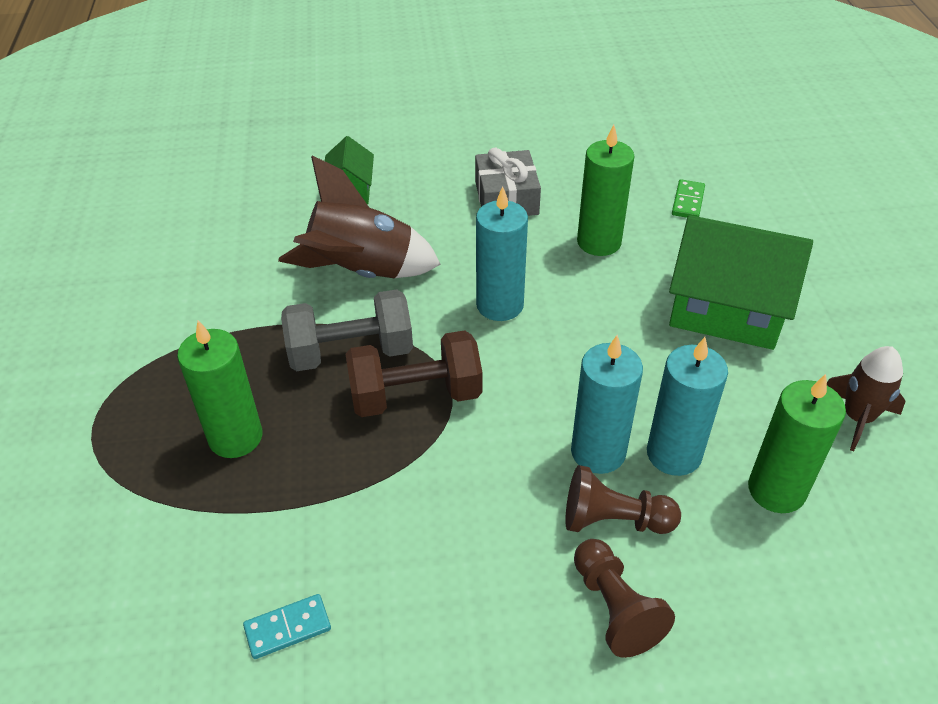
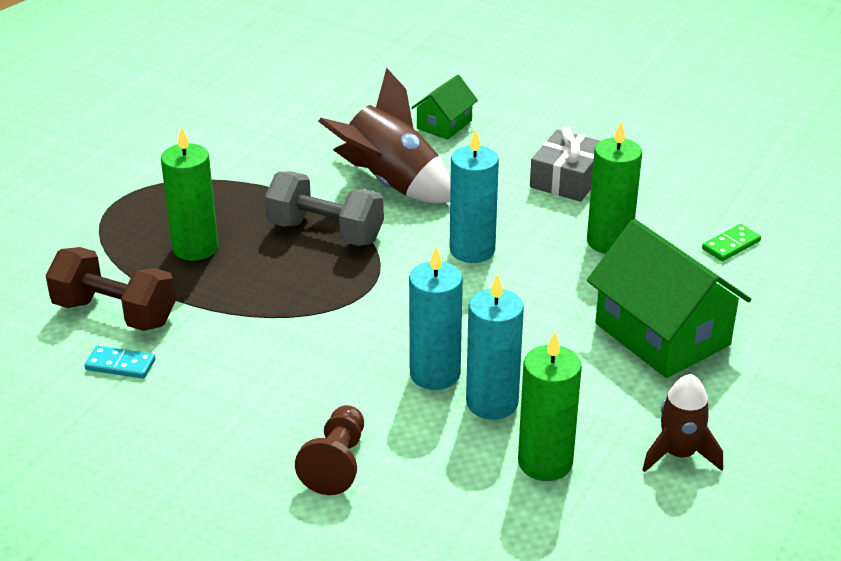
camera: 35 degrees right, 10 degrees down
brown dumbbell [346,330,482,417] -> brown dumbbell moved to [46,247,176,331]
brown pawn [565,465,681,534] -> none

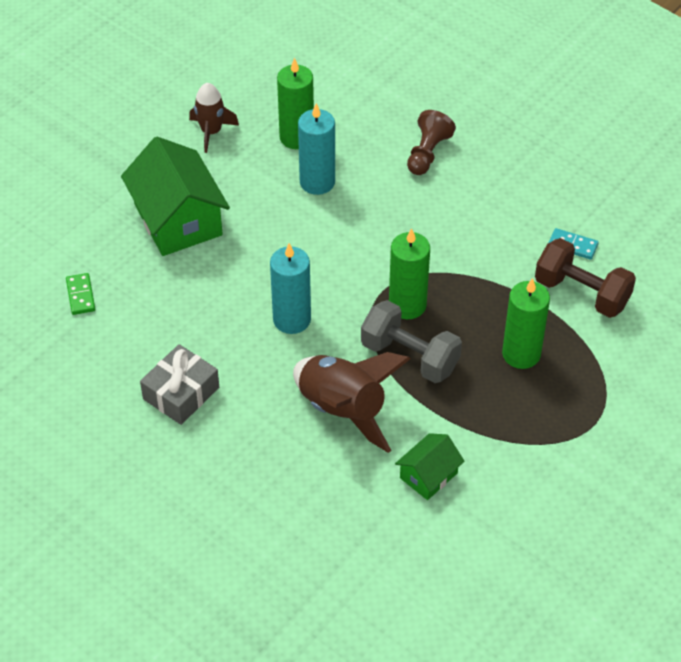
camera: 170 degrees left, 15 degrees up
turquoise candle [409,247,463,390] -> none
green house [411,75,478,140] -> green house moved to [395,433,464,500]
green candle [587,121,642,254] -> green candle moved to [389,228,430,319]
green domino [702,224,761,261] -> green domino turned 75 degrees counterclockwise [66,273,95,315]

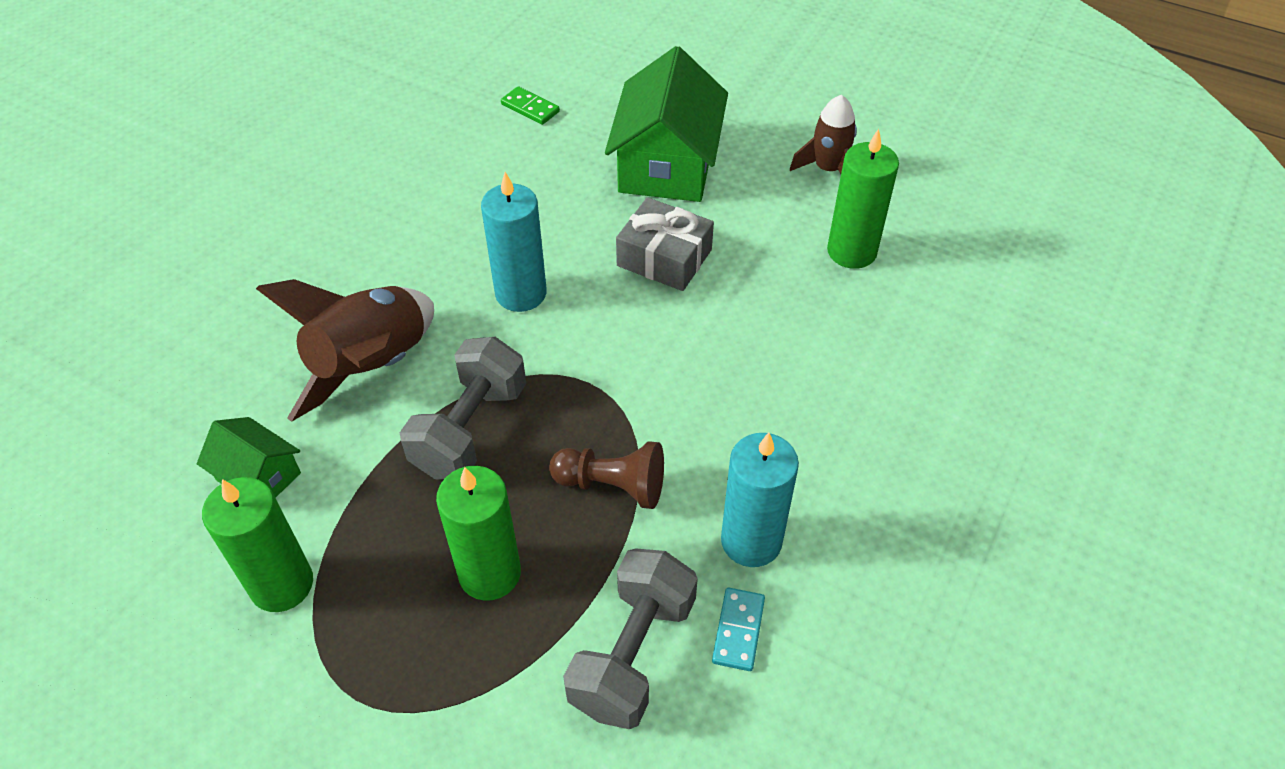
camera: 80 degrees right, 0 degrees up
green domino [66,273,95,315] -> green domino turned 60 degrees clockwise [501,86,560,125]
green house [121,137,230,256] -> green house turned 45 degrees counterclockwise [605,46,728,202]
grey gift [140,344,219,425] -> grey gift moved to [616,197,714,291]
turquoise candle [298,103,335,195] -> turquoise candle moved to [721,432,799,567]
green candle [389,228,430,319] -> green candle moved to [202,477,313,612]
brown pawn [407,110,456,175] -> brown pawn moved to [549,441,664,509]
brown dumbbell [535,238,636,318] -> grey dumbbell [563,548,698,729]

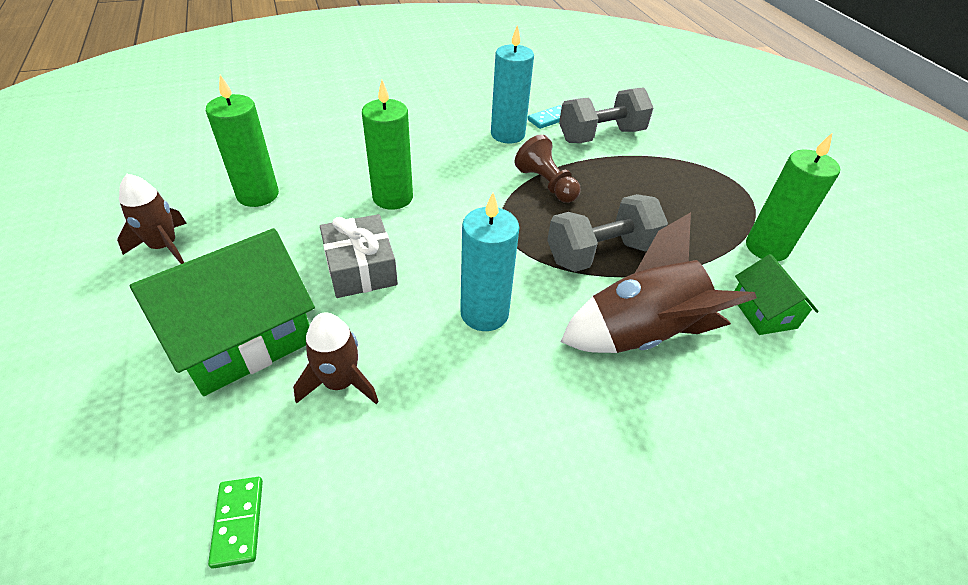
camera: 140 degrees left, 5 degrees down
green candle [436,466,521,601] -> green candle moved to [362,80,413,210]
none -> brown rocket [293,312,379,404]

